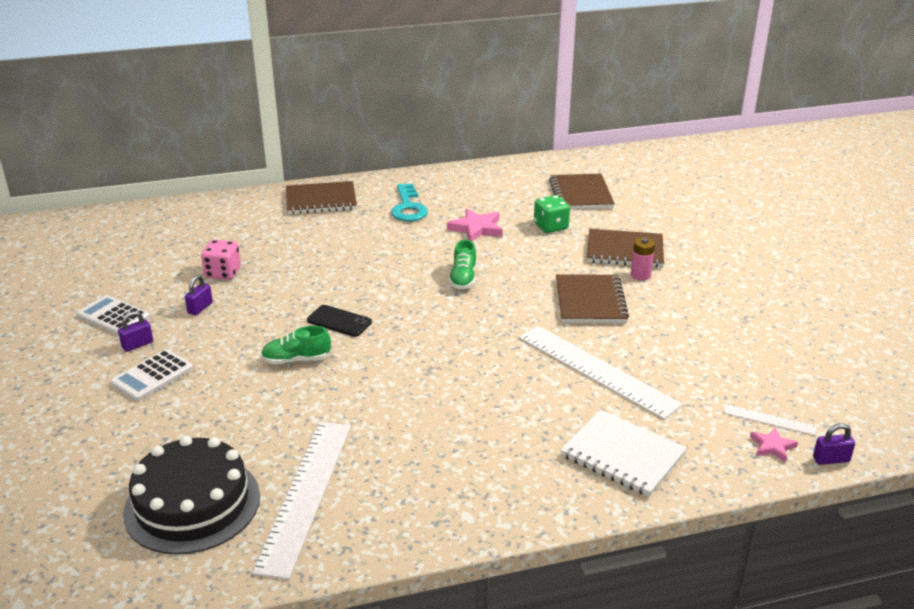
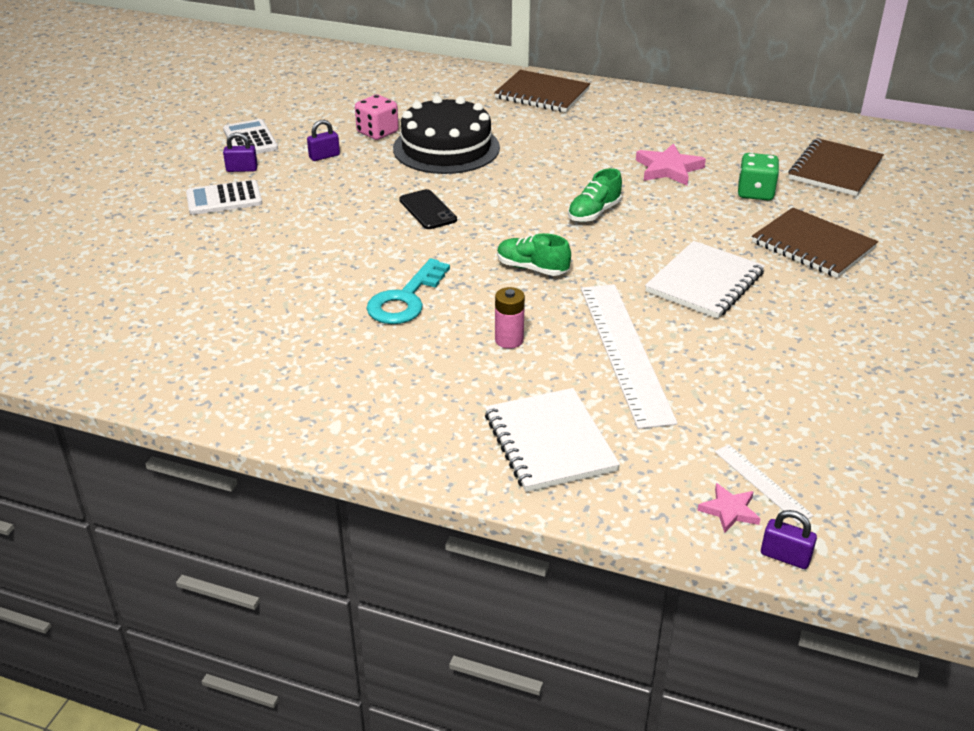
camera: 35 degrees right, 5 degrees up
black cake [123,436,260,555] -> black cake moved to [393,96,500,174]
white ruler [252,422,351,580] -> none
green shoe [261,326,331,365] -> green shoe moved to [497,233,571,276]
turquoise key [391,184,428,221] -> turquoise key moved to [366,258,450,324]
brown notebook [556,274,629,323] -> white notebook [645,241,765,318]
pink battery [631,237,655,281] -> pink battery moved to [495,287,525,349]

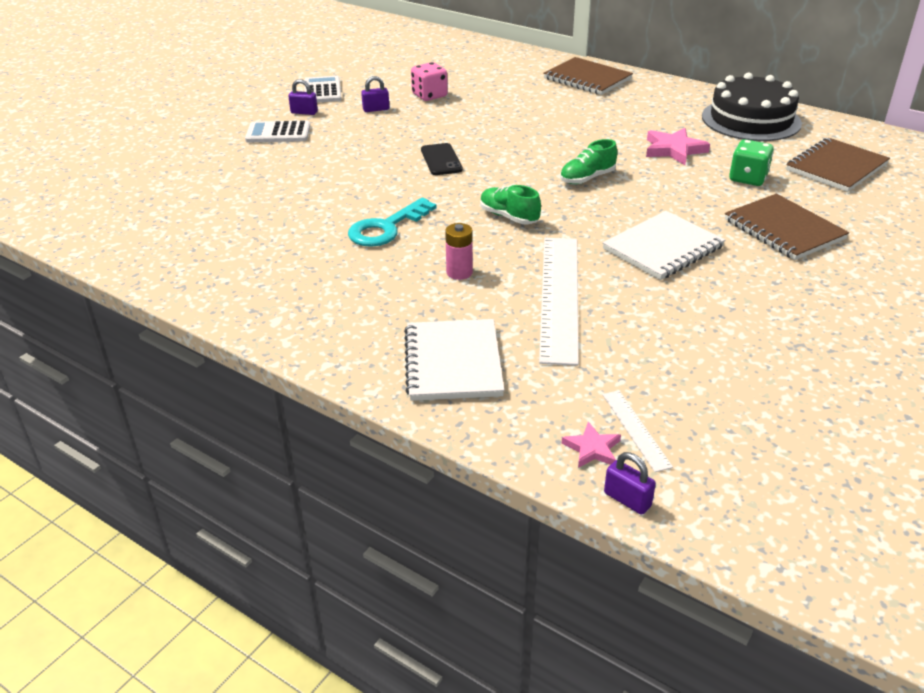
camera: 15 degrees right, 0 degrees up
black cake [393,96,500,174] -> black cake moved to [702,73,802,141]

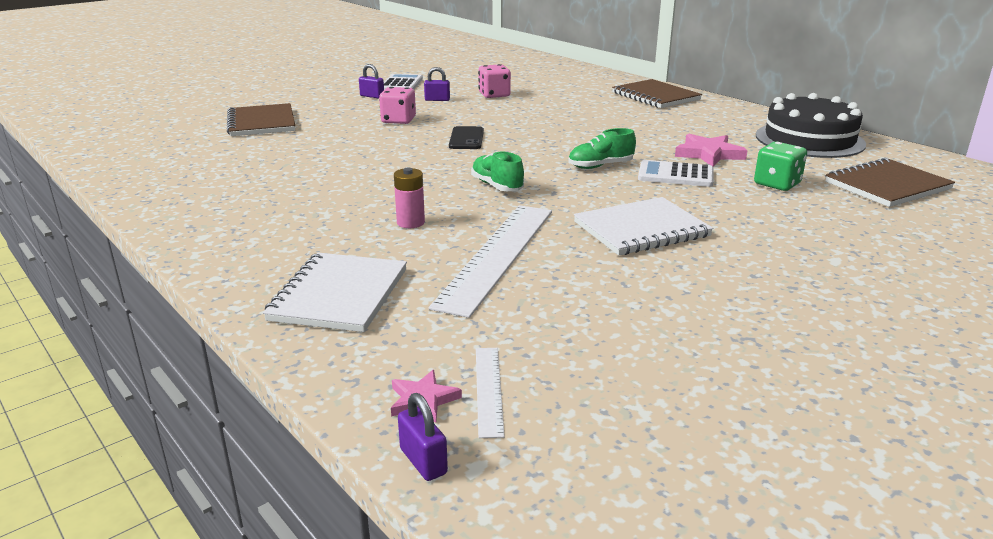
camera: 15 degrees right, 10 degrees down
white calculator [245,121,310,143] -> white calculator moved to [638,160,714,187]
turquoise key [348,197,436,247] -> none
brown notebook [725,194,849,260] -> brown notebook moved to [227,103,295,136]
none -> pink dice [379,87,416,124]

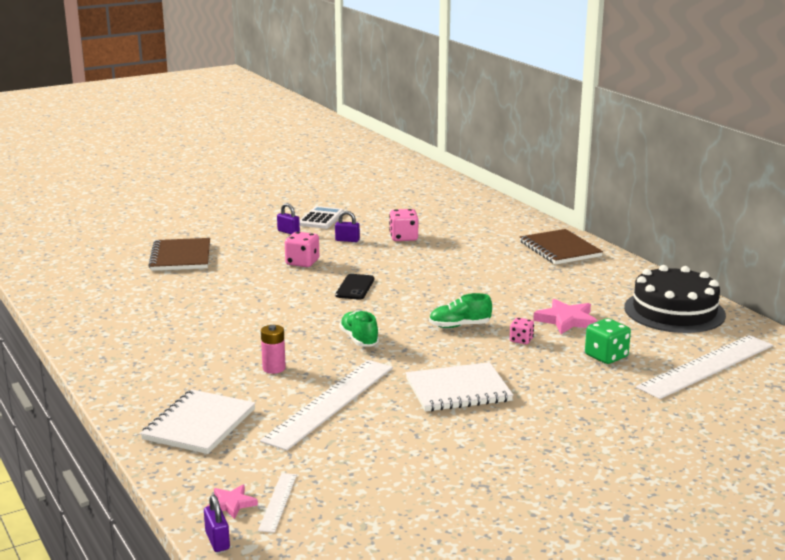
camera: 10 degrees right, 5 degrees down
white calculator [638,160,714,187] -> pink dice [510,318,534,344]
brown notebook [825,158,955,207] -> white ruler [636,335,773,399]

